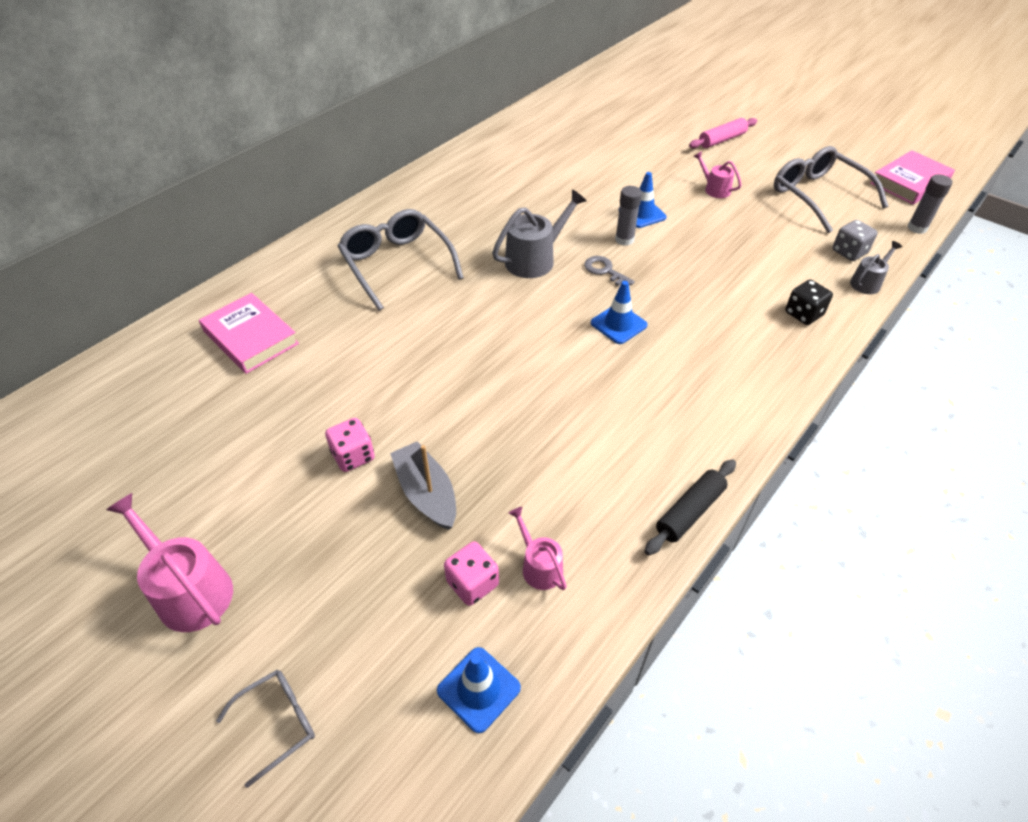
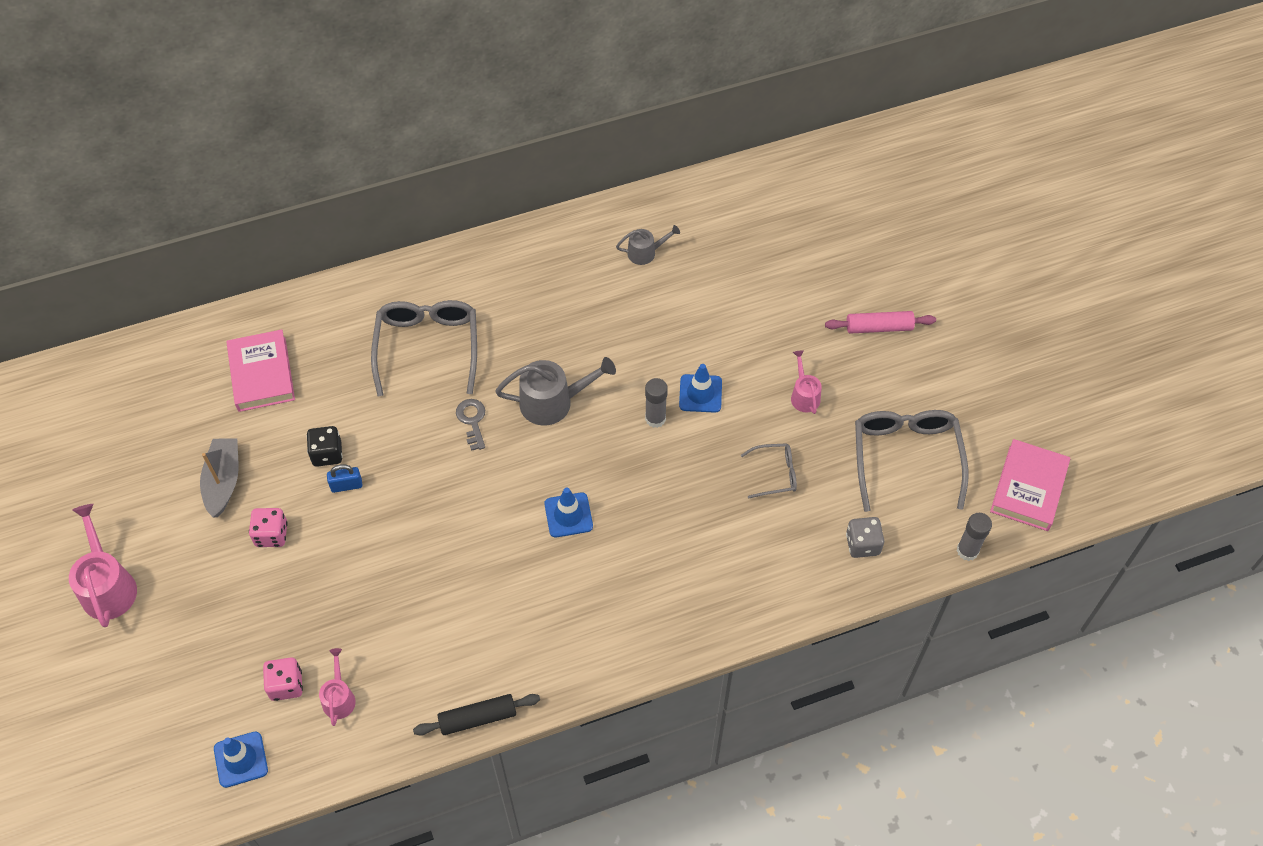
camera: 30 degrees right, 10 degrees up
grey glasses [216,670,315,788] -> grey glasses moved to [741,443,797,499]
grey boat [390,441,456,530] -> grey boat moved to [200,439,239,517]
grey key [584,256,635,286] -> grey key moved to [456,399,485,451]
black dice [785,280,833,325] -> black dice moved to [307,426,343,467]
grey watering can [850,241,902,294] -> grey watering can moved to [616,225,680,265]
pink book [870,150,955,205] -> pink book turned 60 degrees counterclockwise [990,439,1070,531]
none -> blue padlock [327,464,362,493]

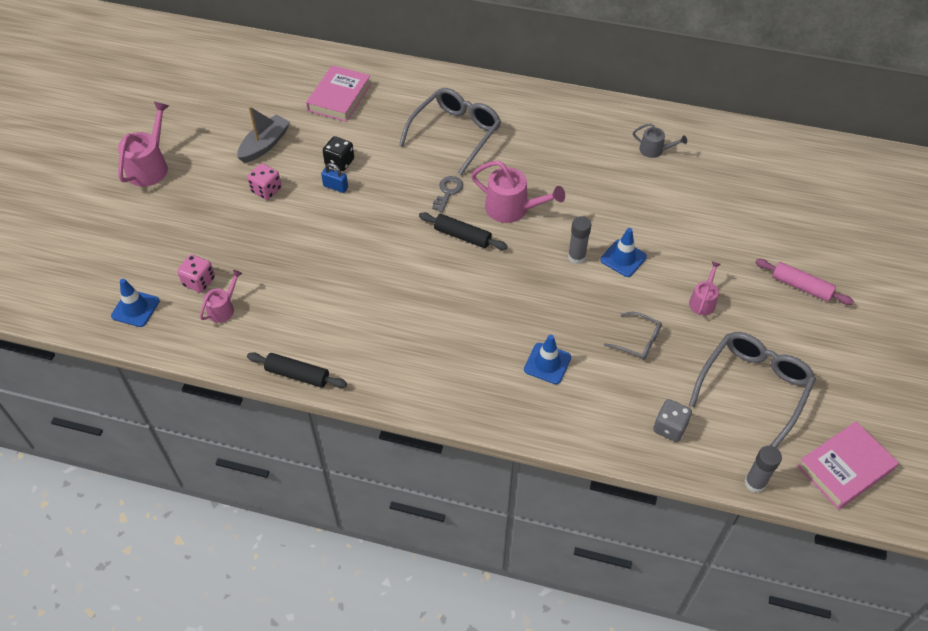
camera: 35 degrees right, 5 degrees down
grey watering can [495,357,616,426] -> pink watering can [471,161,565,223]
blue traffic cone [544,488,593,538] -> blue traffic cone moved to [524,335,571,384]
none -> black rolling pin [419,212,508,250]

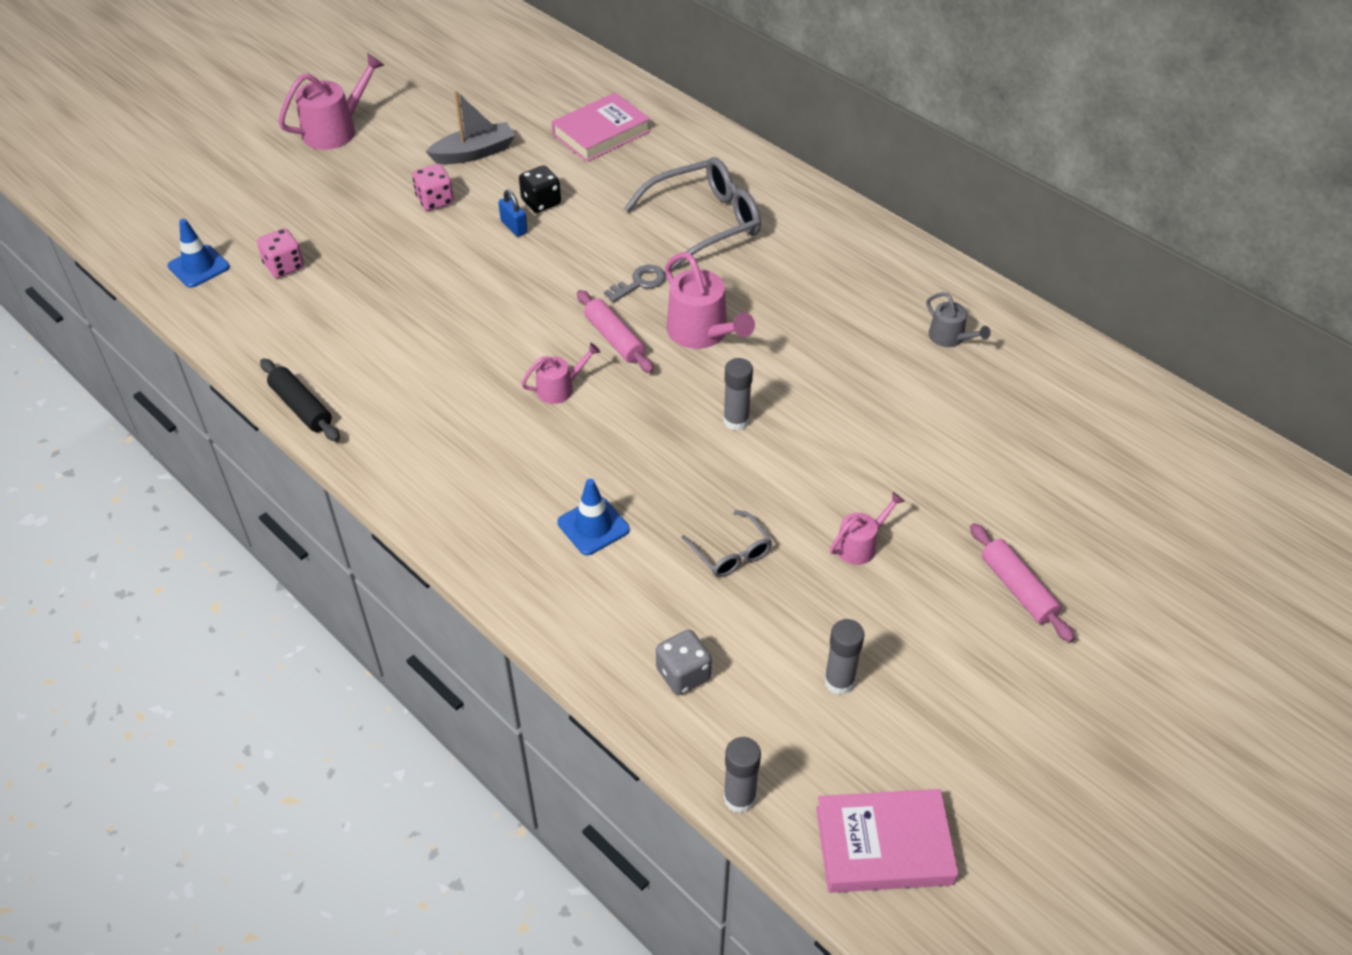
camera: 30 degrees right, 5 degrees down
pink watering can [200,270,242,323] -> pink watering can moved to [521,343,600,404]
black rolling pin [419,212,508,250] -> pink rolling pin [577,290,654,373]
blue traffic cone [600,228,647,277] -> none
grey glasses [689,332,816,448] -> grey glue stick [824,619,865,695]

